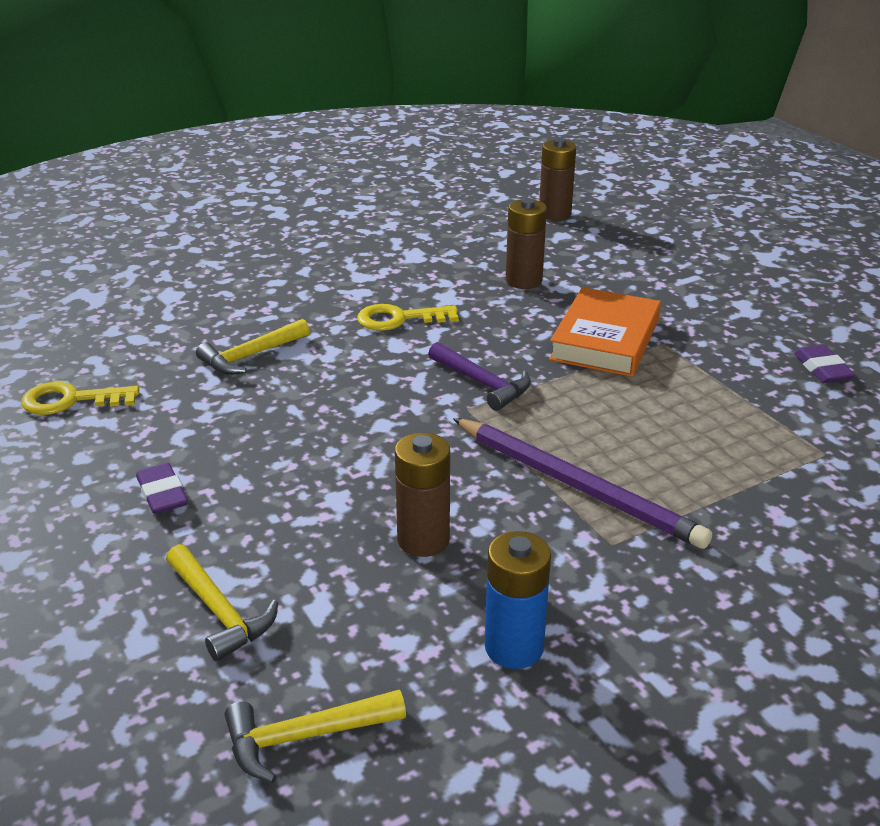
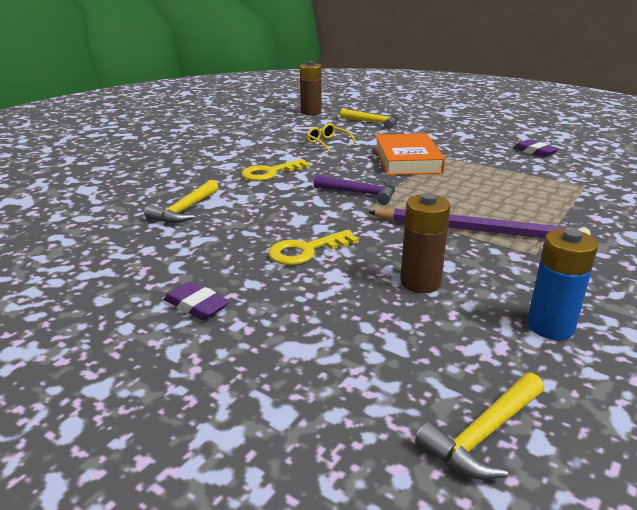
camera: 25 degrees left, 5 degrees down
yellow key [21,382,139,415] -> yellow key moved to [268,230,359,265]
yellow hammer [166,544,278,661] -> yellow hammer moved to [340,109,399,129]
brown battery [506,198,547,289] -> yellow glasses [307,123,357,152]

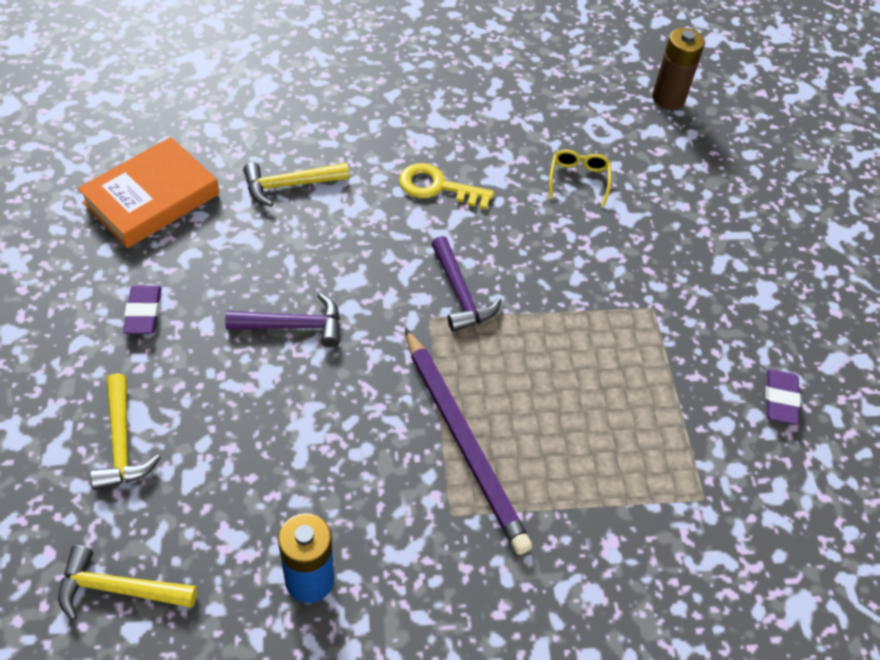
camera: 45 degrees right, 25 degrees up
yellow key [268,230,359,265] -> purple hammer [225,293,340,347]
yellow hammer [340,109,399,129] -> yellow hammer moved to [90,373,161,490]
orange book [375,133,445,175] -> orange book moved to [78,137,219,248]
brown battery [400,193,451,293] -> none

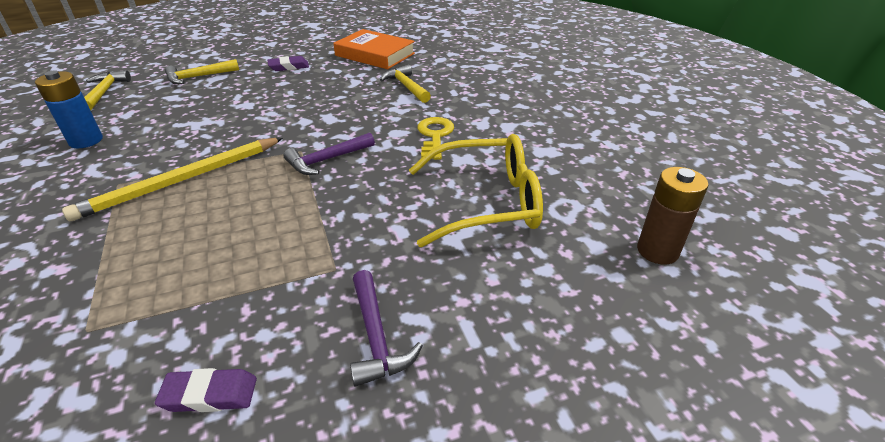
camera: 80 degrees right, 15 degrees down
purple hammer [225,293,340,347] -> purple hammer moved to [350,270,423,387]
purple pencil [405,328,532,555] -> yellow pencil [62,138,283,221]
yellow glasses [549,150,611,207] -> yellow glasses [409,134,543,247], size x2.25

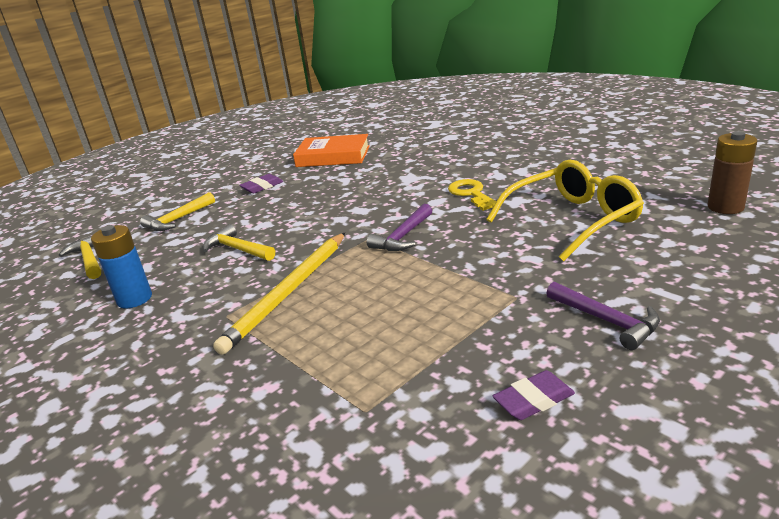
camera: 20 degrees left, 10 degrees down
yellow hammer [380,64,431,103] -> yellow hammer moved to [203,224,275,261]

